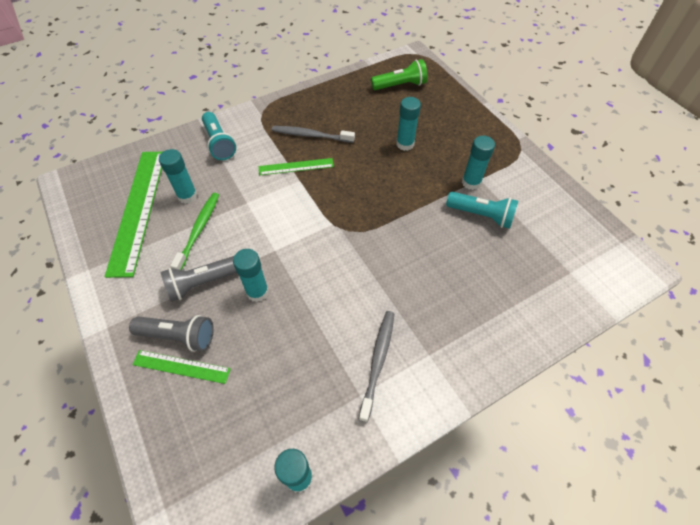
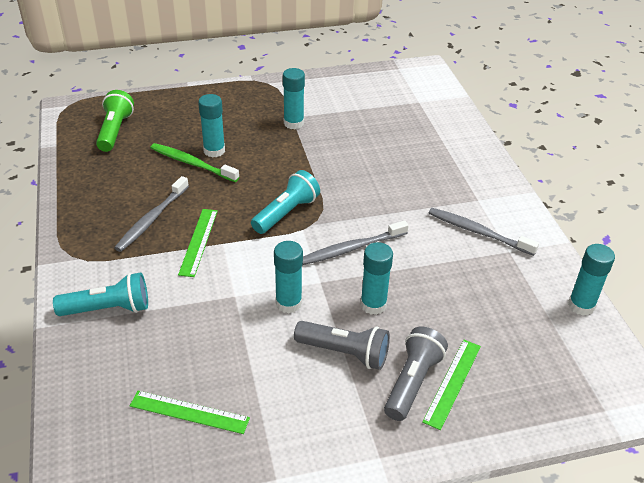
camera: 75 degrees left, 15 degrees down
green ruler [105,152,162,278] -> green ruler [130,391,250,434], size x0.50
turquoise glue stick [159,149,197,204] -> turquoise glue stick moved to [274,241,303,313]
grey flashlight [160,256,237,302] -> grey flashlight turned 60 degrees counterclockwise [294,321,390,370]
green toothbrush [170,193,219,270] -> green toothbrush moved to [150,143,239,182]
turquoise flashlight [446,192,518,229] -> turquoise flashlight moved to [251,170,320,234]
none -> grey toothbrush [303,220,409,265]

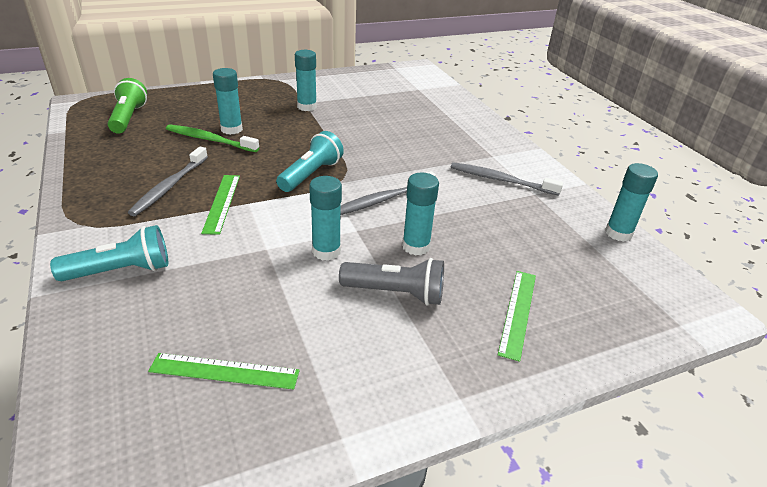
camera: 10 degrees left, 5 degrees down
grey flashlight [384,327,448,421] -> none

